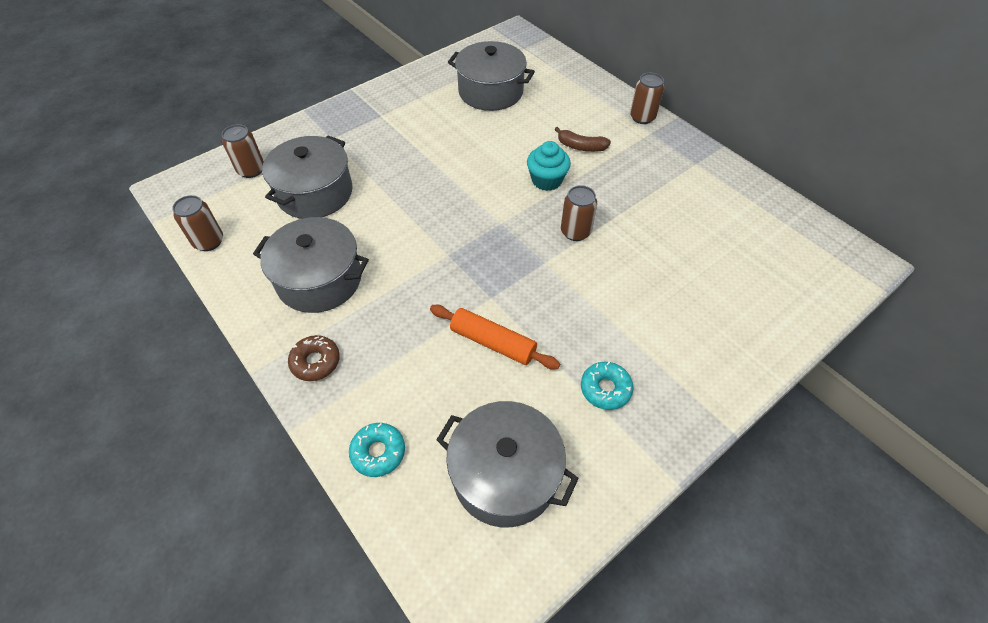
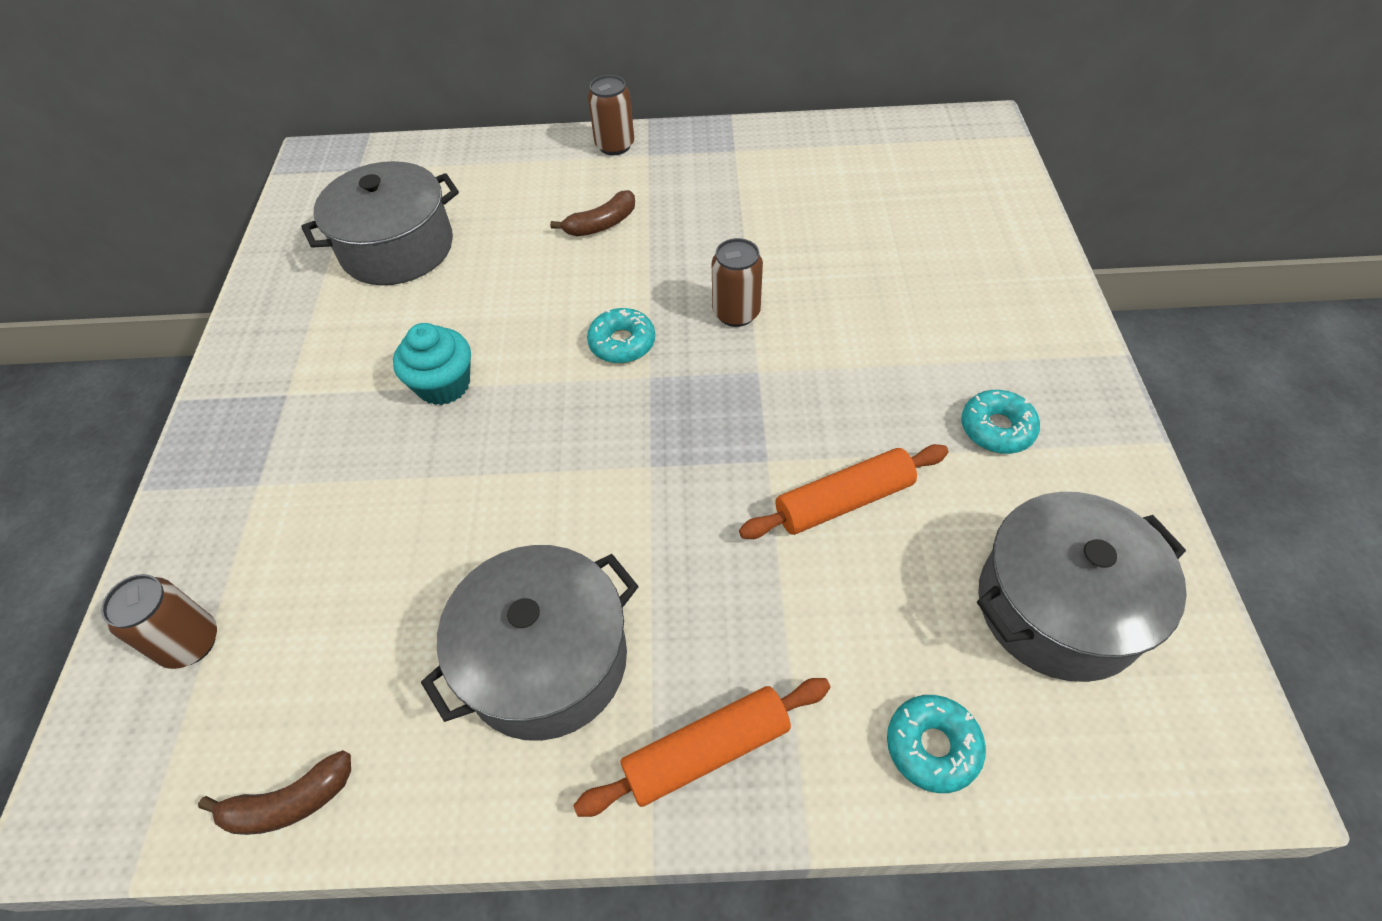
camera: 50 degrees left, 0 degrees up
brown can [172,195,223,251] -> brown banana [198,750,351,835]
grey pot [262,136,353,219] -> none
brown donut [288,335,340,381] -> orange rolling pin [573,678,831,817]
turquoise cupcake [527,141,571,191] -> turquoise cupcake moved to [393,323,471,405]
none -> turquoise donut [587,308,655,363]

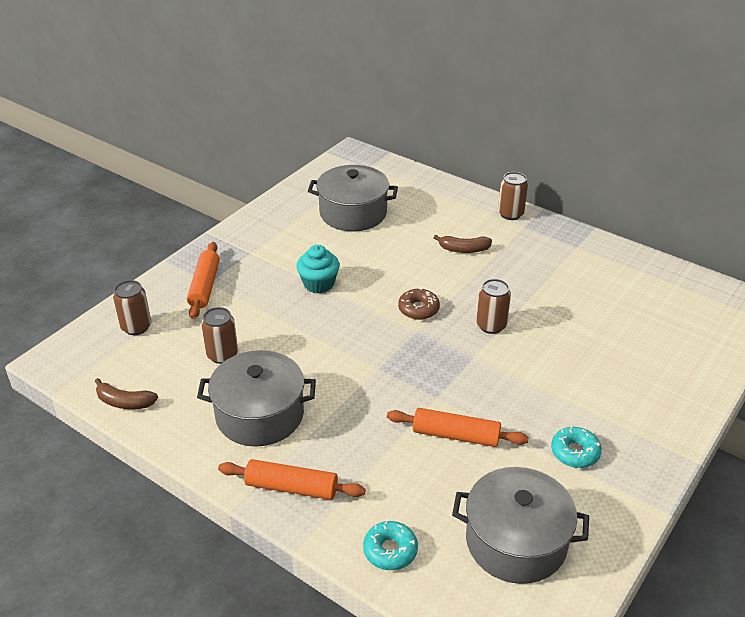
camera: 35 degrees right, 15 degrees down
turquoise donut [587,308,655,363] -> brown donut [398,288,440,320]
none -> orange rolling pin [187,242,220,319]
none -> brown can [201,307,238,364]

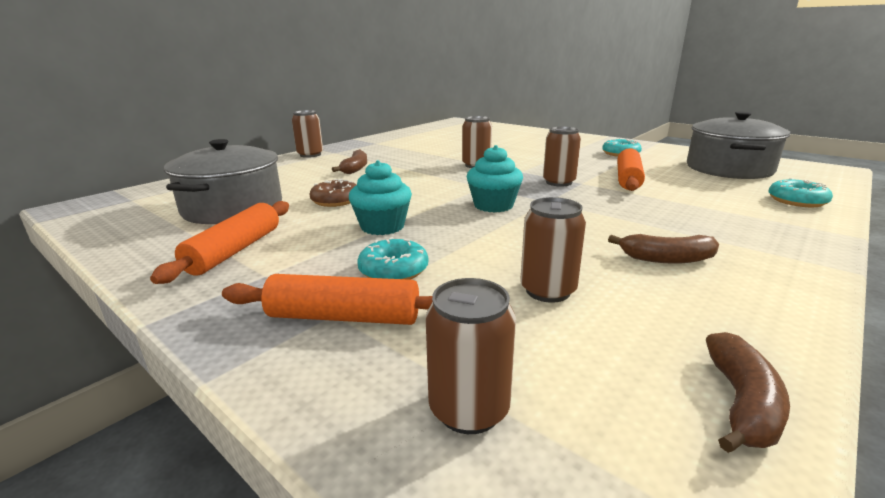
camera: 85 degrees left, 15 degrees down
grey pot [197,350,316,447] -> brown banana [608,234,719,264]
orange rolling pin [218,459,366,500] -> orange rolling pin moved to [150,201,289,284]
brown donut [398,288,440,320] -> brown donut moved to [310,179,356,207]
none -> turquoise donut [357,237,428,280]
none -> turquoise cupcake [466,145,523,213]
none -> brown can [543,126,581,187]

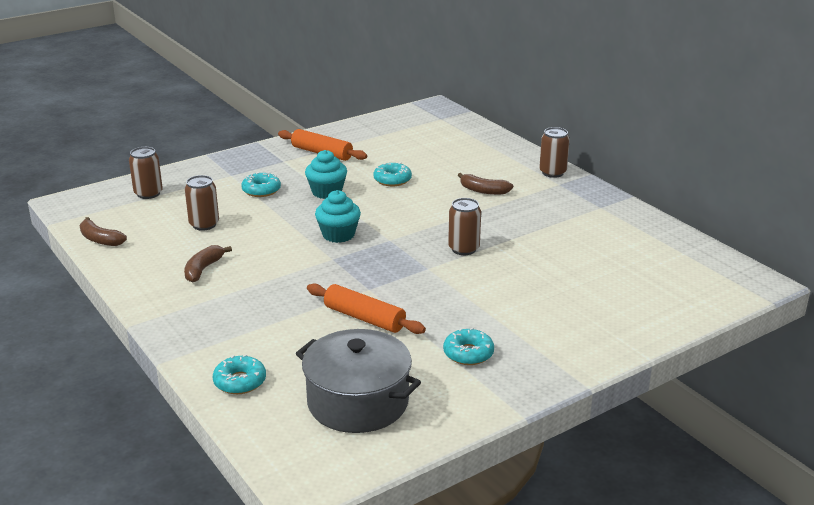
camera: 105 degrees right, 5 degrees up
grey pot [164,139,282,224] -> none
orange rolling pin [222,274,433,325] -> none
brown donut [310,179,356,207] -> turquoise donut [373,162,412,186]
brown can [543,126,581,187] -> none

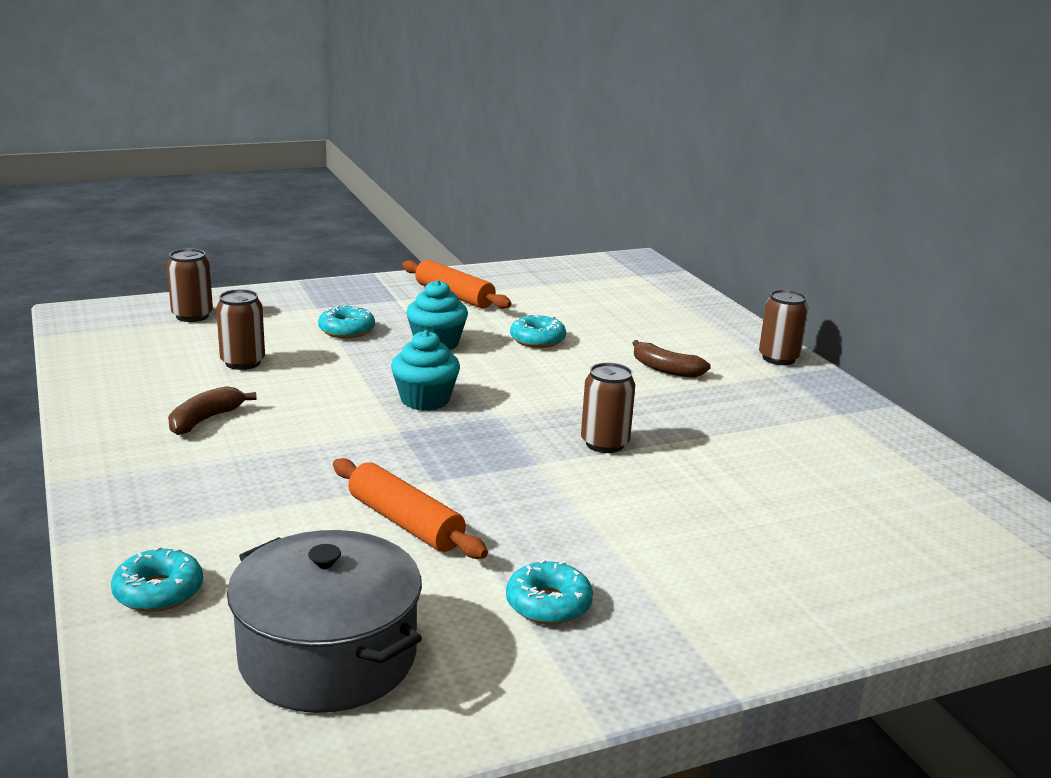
camera: 10 degrees right, 5 degrees down
brown banana [80,217,127,246] -> none

